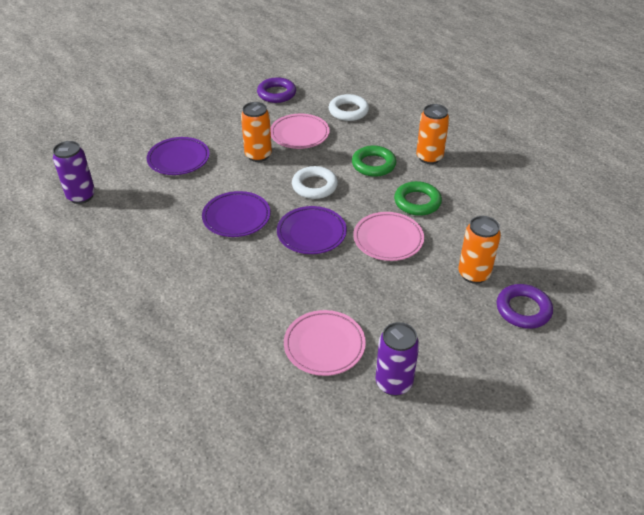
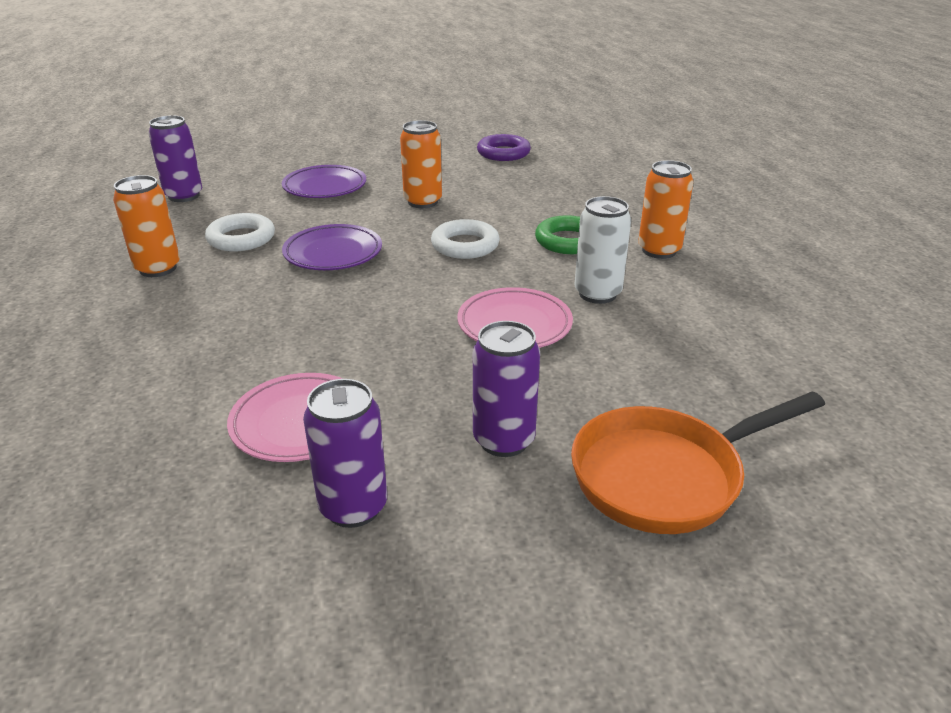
camera: 25 degrees right, 10 degrees down
pink plate [270,114,330,149] -> none
purple plate [277,206,347,254] -> none
white ring [329,94,369,121] -> white ring moved to [205,213,275,252]
green ring [394,181,442,216] -> white can [575,196,631,304]
orange can [458,216,501,284] -> orange can moved to [113,175,180,277]
purple ring [497,284,553,329] -> orange pan [571,392,825,534]
none -> purple can [473,321,540,457]

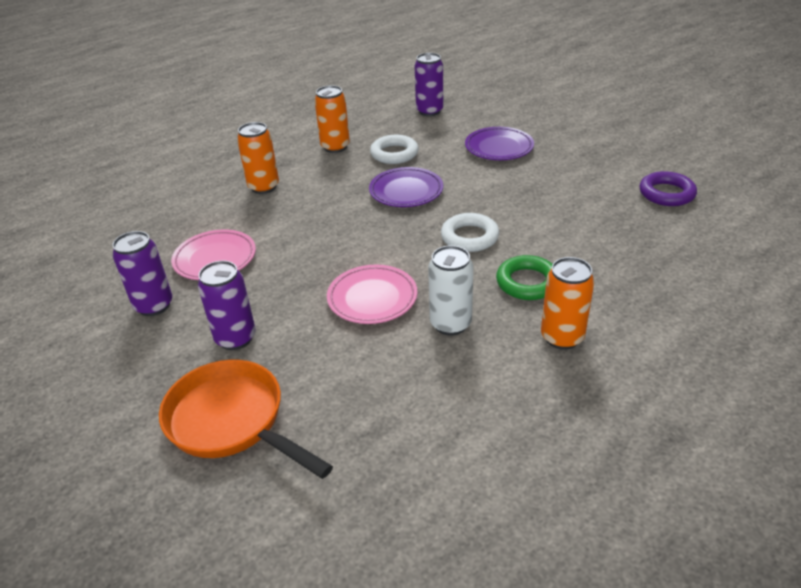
camera: 65 degrees right, 5 degrees up
orange can [400,120,442,208] -> orange can moved to [237,122,279,194]

